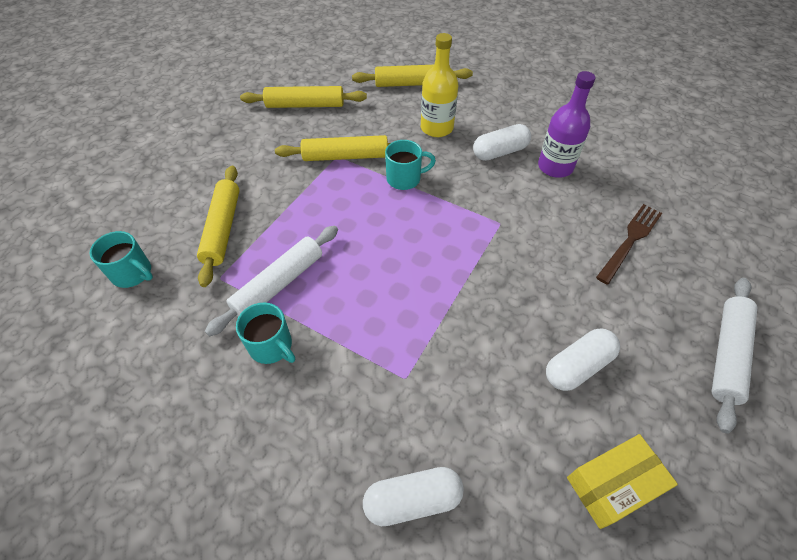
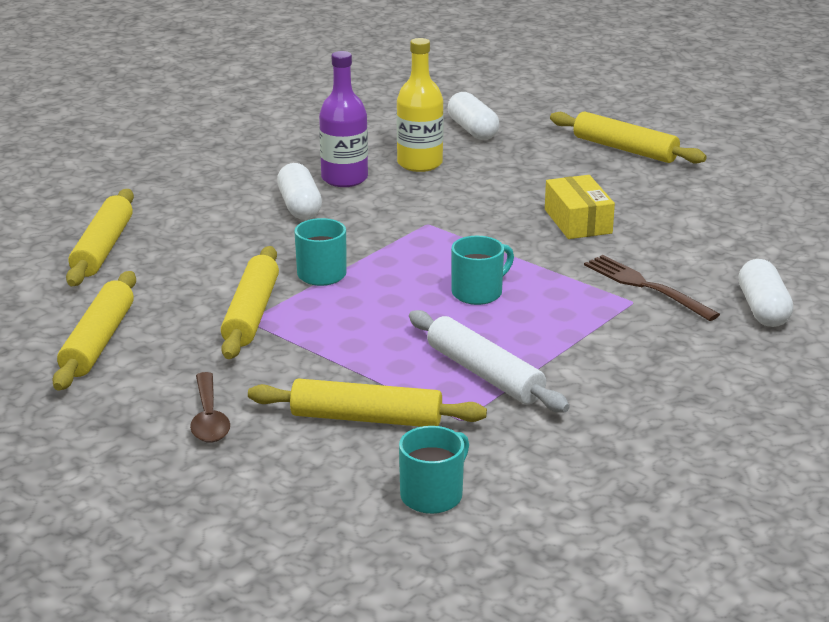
camera: 80 degrees left, 25 degrees down
turquoise mug [236,303,295,364] -> turquoise mug moved to [451,236,514,305]
yellow bottle [421,33,458,137] -> yellow bottle moved to [397,38,444,172]
white capsule [546,328,620,391] -> white capsule moved to [448,92,500,140]
yellow box [567,434,678,529] -> yellow box moved to [545,175,615,239]
brown fork [596,204,662,284] -> brown fork moved to [584,255,720,321]
white rolling pin [712,278,758,434] -> yellow rolling pin [550,112,707,163]
none -> brown spoon [190,372,230,443]

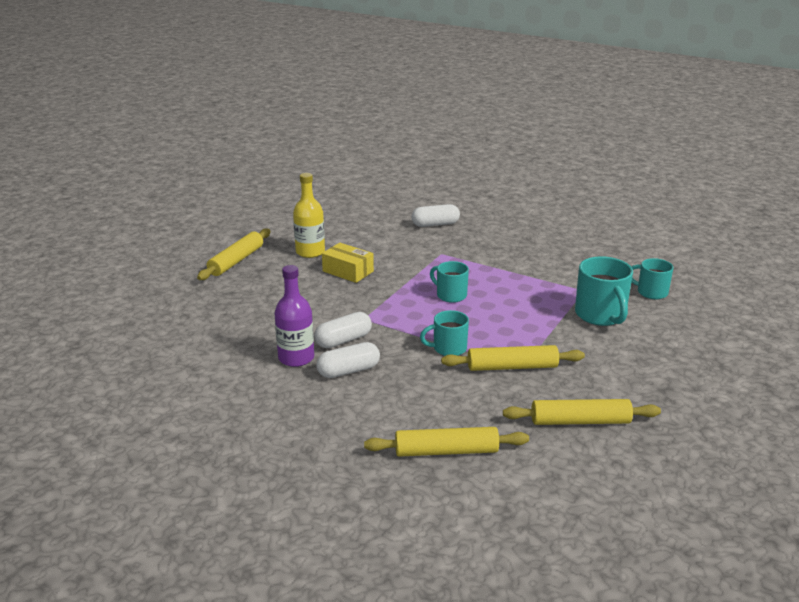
camera: 100 degrees left, 0 degrees up
brown spoon [190,372,230,443] -> none
yellow rolling pin [248,378,487,427] -> turquoise mug [575,256,633,326]
yellow bottle [397,38,444,172] -> yellow bottle moved to [293,173,325,258]
white rolling pin [409,310,570,413] -> none
white capsule [448,92,500,140] -> white capsule moved to [314,312,372,348]
yellow box [545,175,615,239] -> yellow box turned 60 degrees clockwise [322,243,374,283]
brown fork [584,255,720,321] -> none

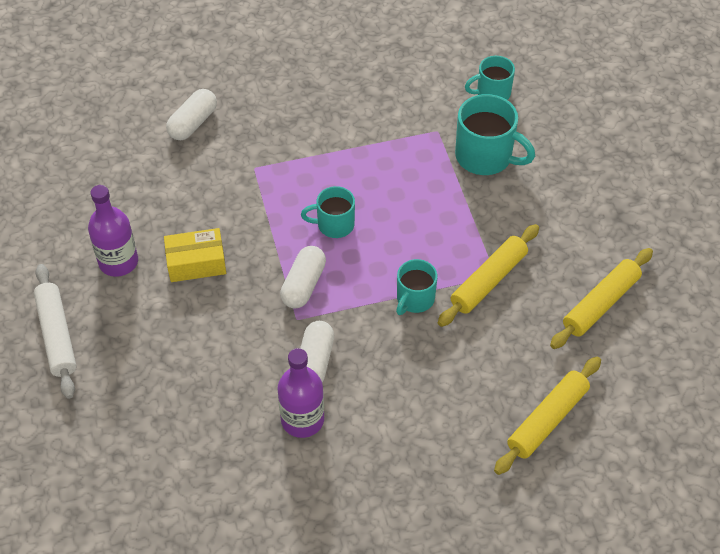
camera: 45 degrees left, 25 degrees up
yellow rolling pin [197,229,271,280] -> white rolling pin [34,264,77,399]
yellow bottle [293,173,325,258] -> purple bottle [88,185,138,277]
white capsule [316,342,380,378] -> white capsule moved to [280,246,326,308]

